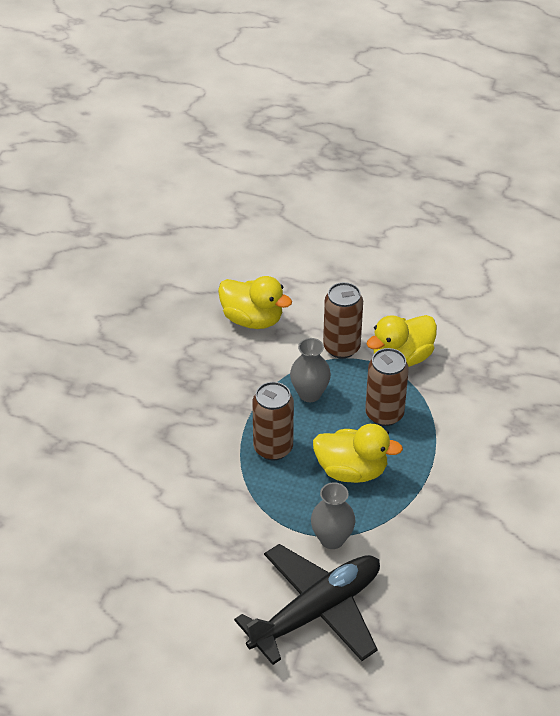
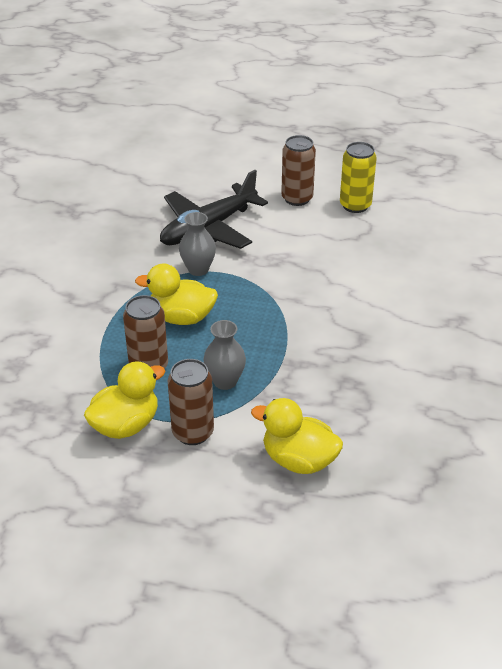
camera: 175 degrees right, 5 degrees down
brown can [252,382,294,460] -> brown can moved to [281,135,316,206]
none -> yellow can [340,142,377,213]

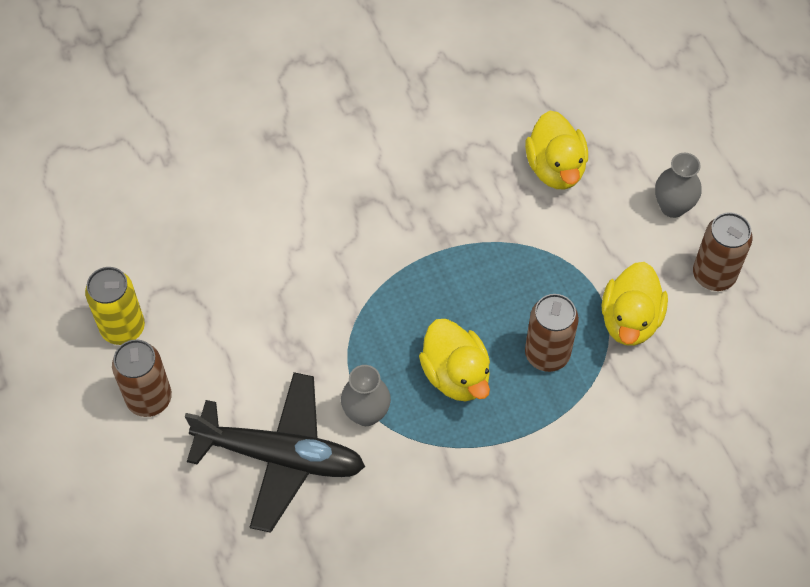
camera: 125 degrees left, 20 degrees up
yellow duck [84,361,165,439] -> yellow duck turned 90 degrees counterclockwise [602,262,668,346]
brown can [168,359,214,445] -> brown can moved to [693,212,753,291]
grey vase [203,320,246,390] -> grey vase moved to [655,153,702,218]

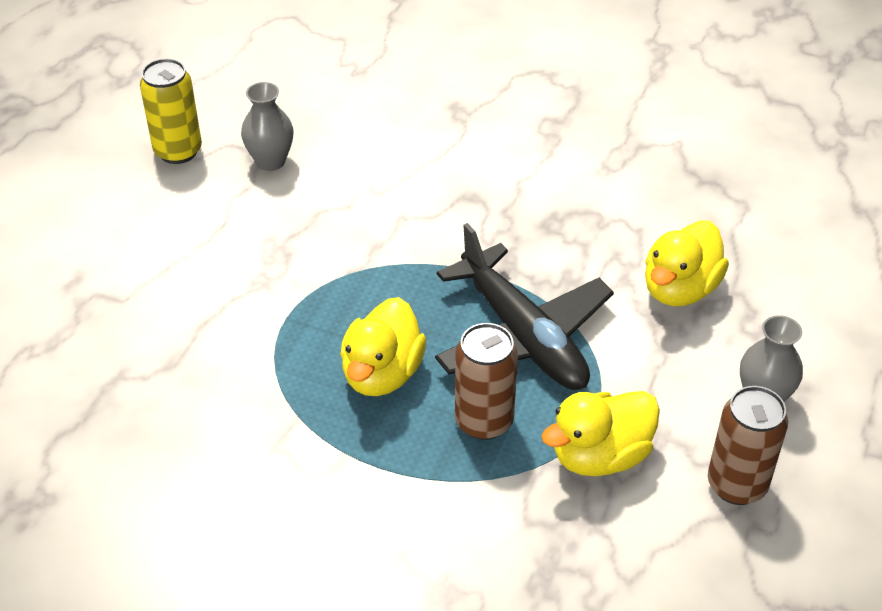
camera: 45 degrees right, 15 degrees down
brown can [112,339,172,417] -> none
black plane [185,372,365,533] -> black plane moved to [435,223,614,390]
grey vase [341,365,391,426] -> grey vase moved to [241,82,294,171]

